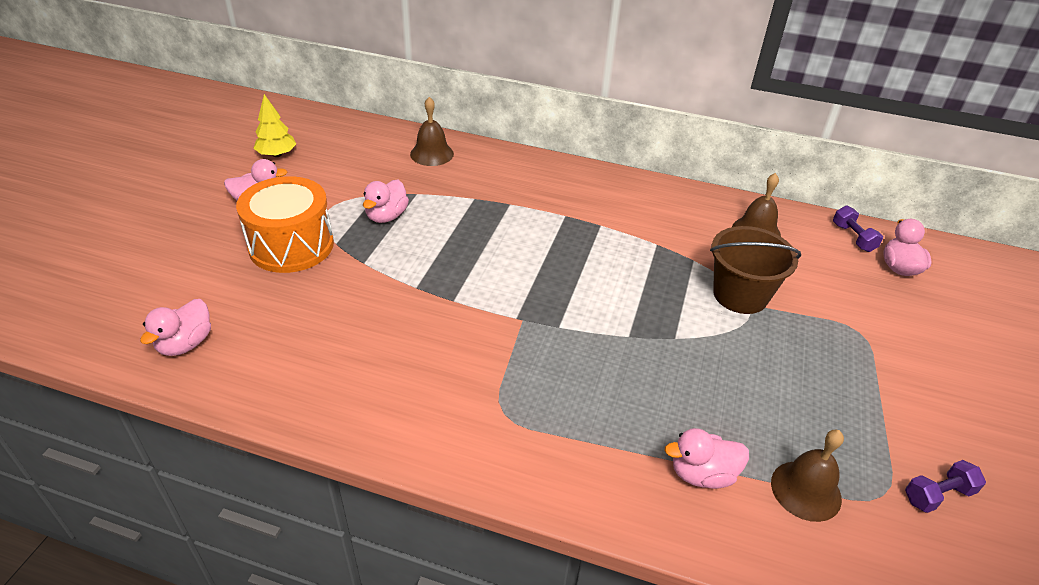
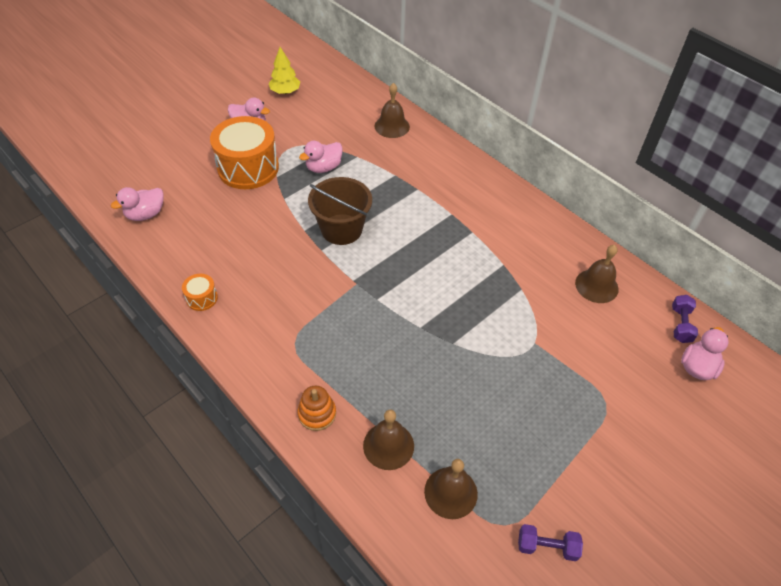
camera: 30 degrees right, 10 degrees up
pink duck [664,428,749,489] -> brown bell [363,410,414,470]
brown bucket [710,226,801,314] -> brown bucket moved to [308,177,372,245]
none -> orange drum [182,274,218,311]
none -> orange stacking toy [298,386,336,431]

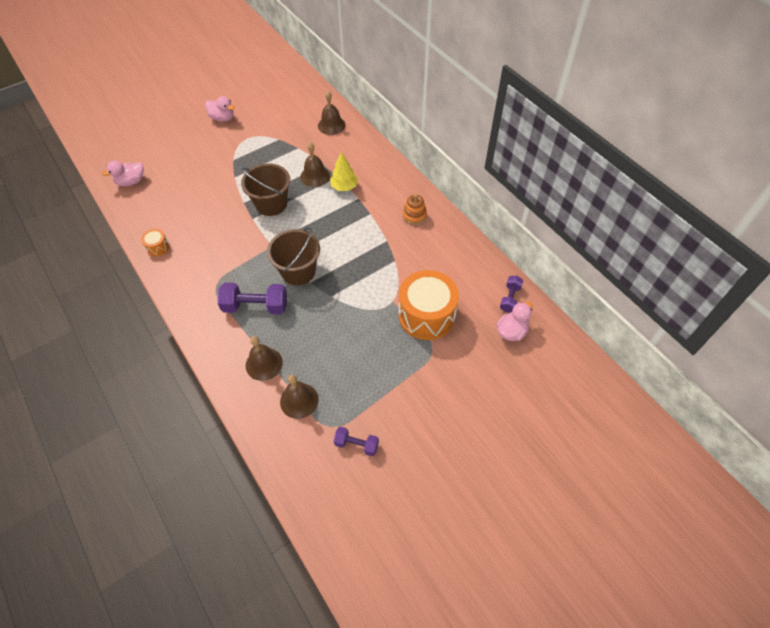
camera: 10 degrees right, 5 degrees up
orange drum [210,116,279,189] -> orange drum moved to [399,270,459,340]
yellow tree [269,47,300,94] -> yellow tree moved to [330,152,358,191]
orange stacking toy [298,386,336,431] -> orange stacking toy moved to [403,194,427,225]
pink duck [299,141,343,173] -> none
brown bell [575,245,619,303] -> brown bell moved to [300,142,330,187]
none -> purple dumbbell [217,282,287,314]
none -> brown bucket [267,227,320,285]

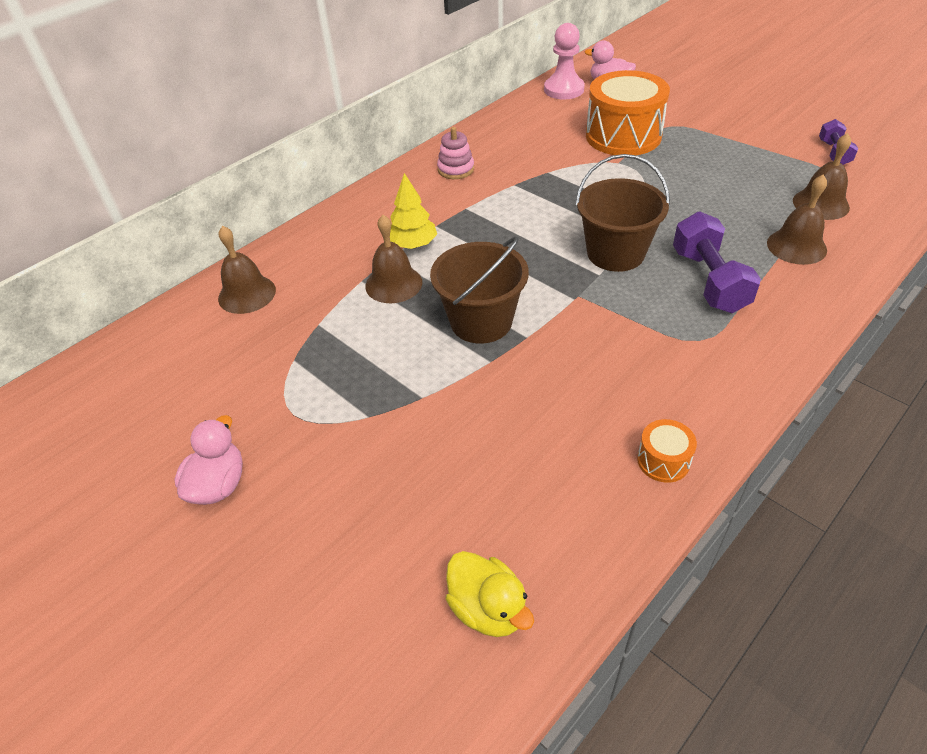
camera: 100 degrees left, 10 degrees down
pink duck [102,160,144,186] -> yellow duck [446,551,534,637]
orange stacking toy [403,194,427,225] -> pink stacking toy [437,127,474,179]
purple dumbbell [500,276,523,312] -> pink pawn [544,23,585,99]

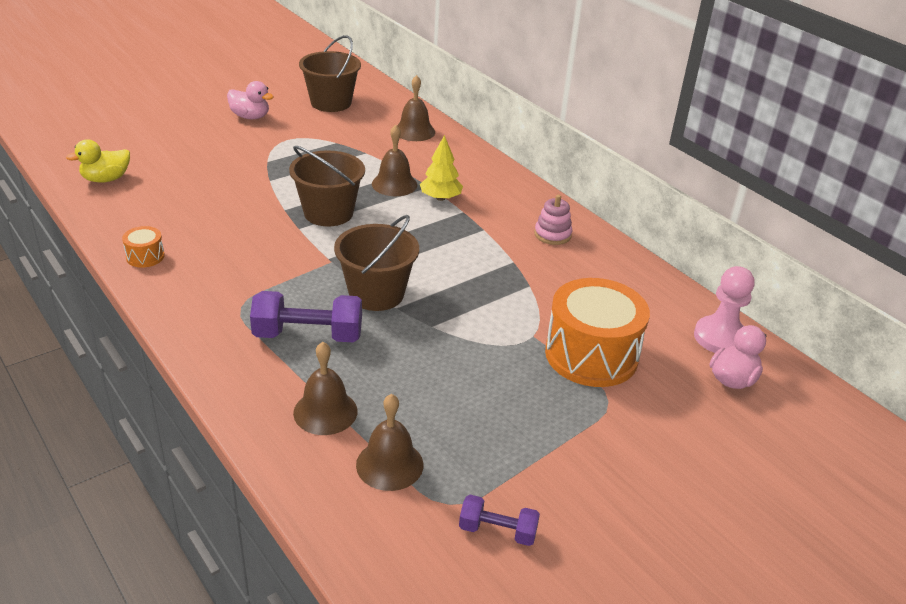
camera: 95 degrees right, 10 degrees down
none -> brown bucket [299,35,361,112]

